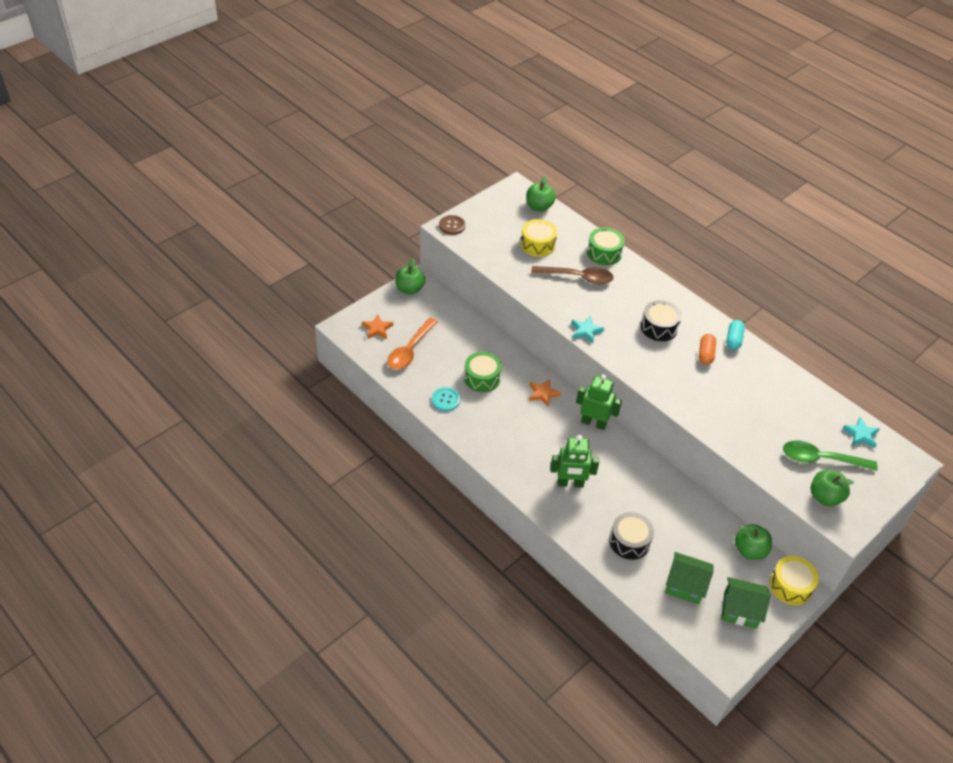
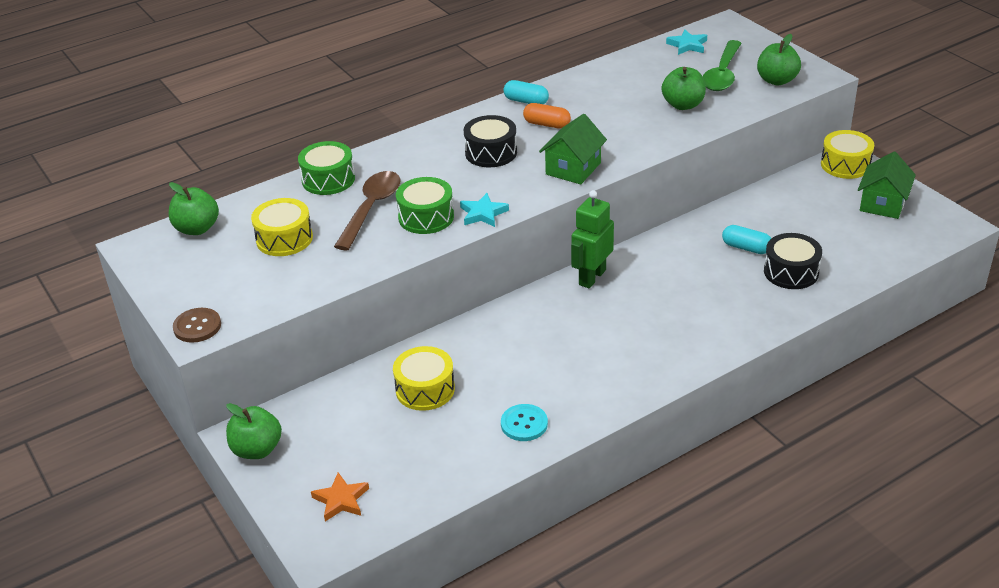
camera: 75 degrees left, 10 degrees down
orange spoon [387,318,438,370] -> none
green drum [464,352,502,392] -> green drum moved to [396,177,454,234]
orange star [529,379,561,407] -> none
green robot [550,435,599,488] -> none
green house [665,552,713,604] -> green house moved to [539,114,607,184]
green apple [735,524,772,560] -> green apple moved to [662,67,706,110]
none -> yellow drum [393,346,455,411]
none -> turquoise capsule [722,225,771,254]

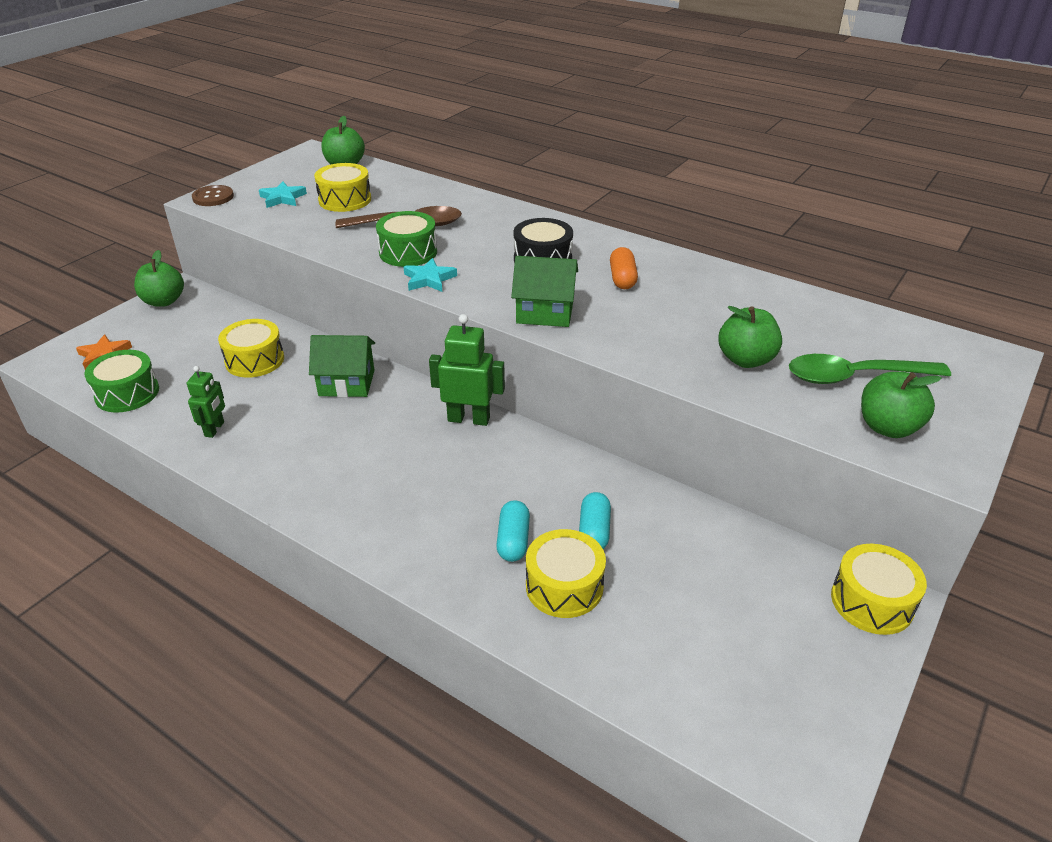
camera: 65 degrees right, 0 degrees up
green drum [298,141,355,195] -> green drum moved to [84,350,159,413]
turquoise button [501,404,548,441] -> green robot [187,366,225,438]
turquoise capsule [504,80,549,104] -> turquoise capsule moved to [496,500,530,562]
turquoise star [666,29,707,55] -> turquoise star moved to [259,181,307,208]
black drum [764,233,822,289] -> yellow drum [526,529,606,618]
green house [858,152,916,219] -> green house moved to [309,335,375,397]

